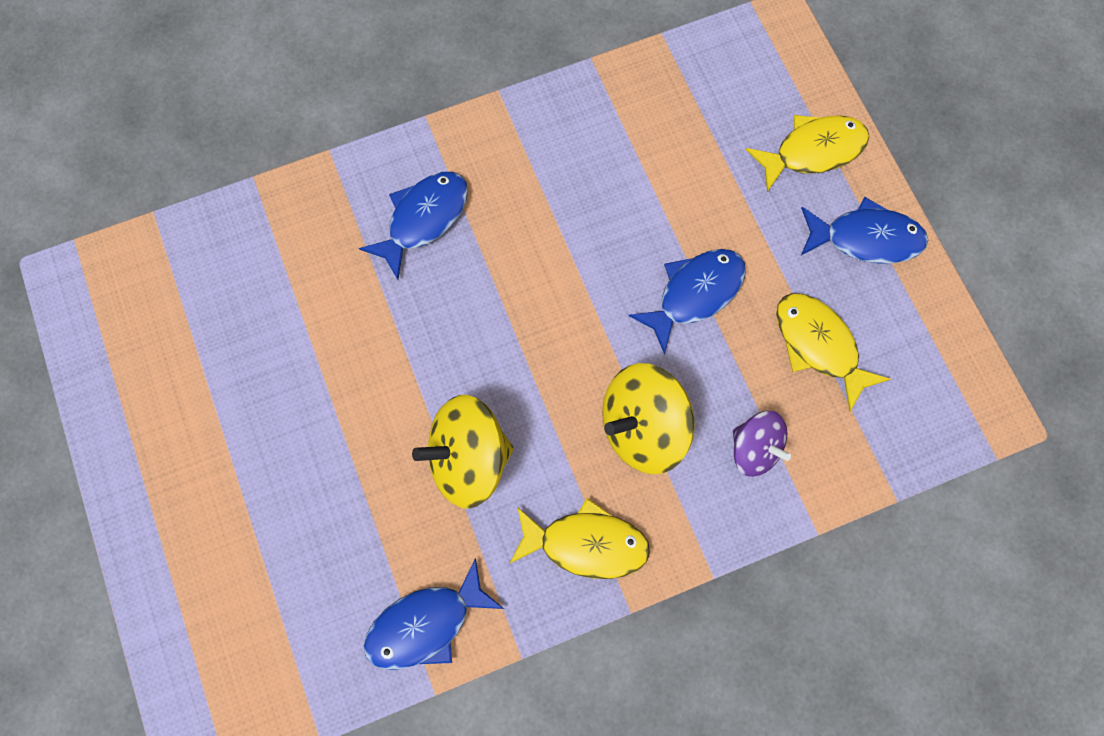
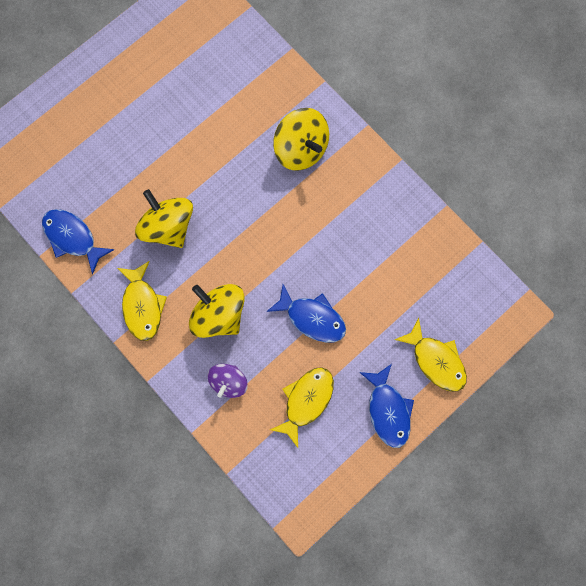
camera: 70 degrees right, 5 degrees up
blue fish [359,172,468,280] -> yellow spinning top [273,108,329,171]

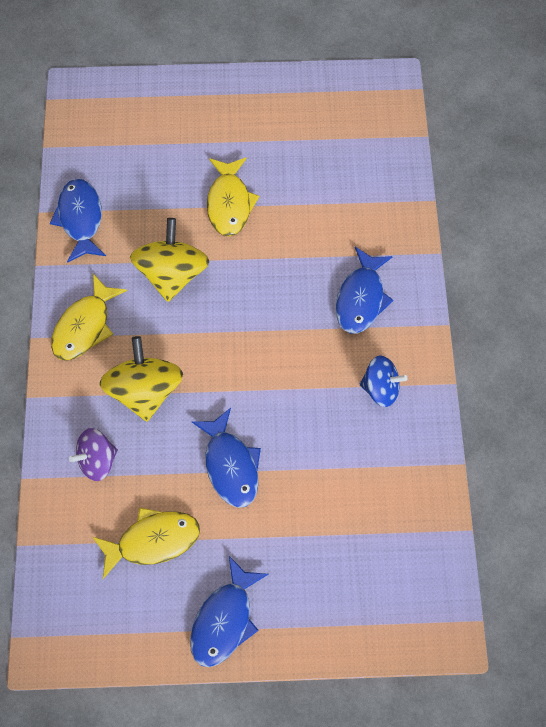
camera: 40 degrees right, 10 degrees down
yellow spinning top [273,108,329,171] -> blue fish [336,247,393,334]
yellow fish [394,318,467,392] -> yellow fish moved to [207,157,259,237]
none -> blue spinning top [360,355,408,407]

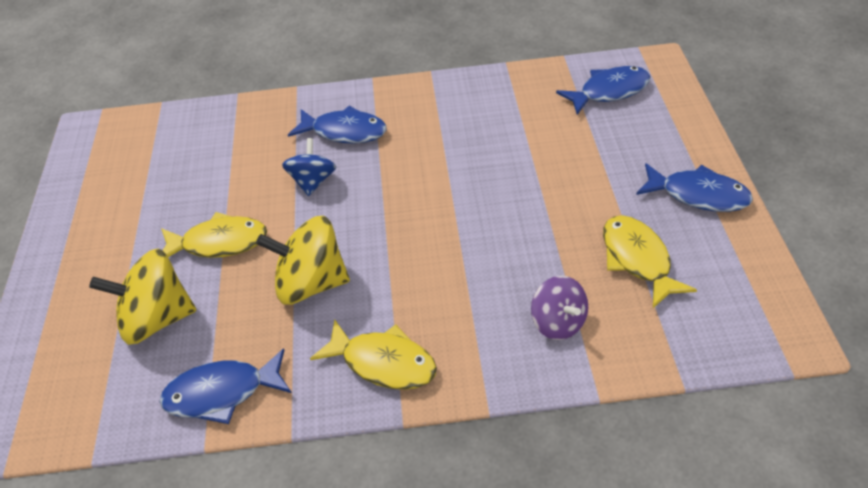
camera: 90 degrees left, 20 degrees down
yellow spinning top [100,336,183,421] -> yellow spinning top moved to [89,249,196,345]
blue fish [192,408,261,508] -> blue fish moved to [556,66,651,115]
blue spinning top [360,355,408,407] -> blue spinning top moved to [282,138,336,196]

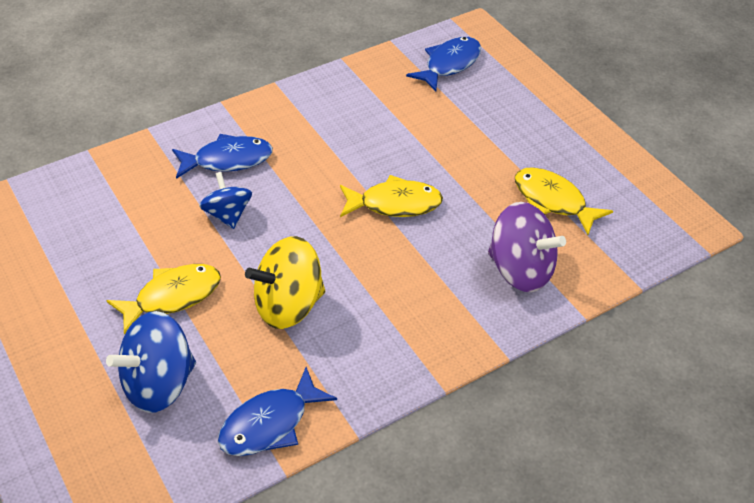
camera: 30 degrees left, 0 degrees up
yellow spinning top [89,249,196,345] -> blue spinning top [106,311,196,413]
yellow fish [310,319,437,390] -> yellow fish moved to [340,175,443,217]
purple spinning top [531,276,588,340] -> purple spinning top [488,202,566,292], size x1.58
blue fish [636,163,753,212] -> none

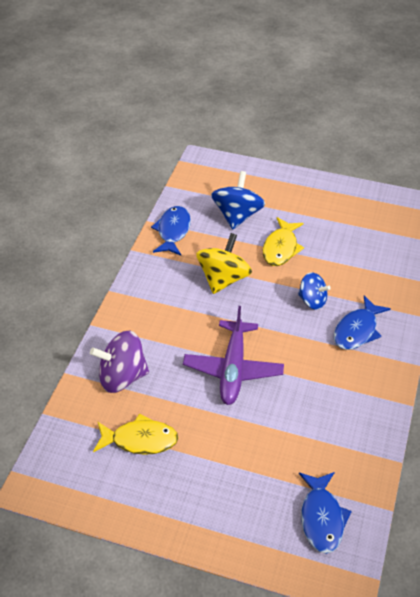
camera: 140 degrees right, 0 degrees up
yellow fish [340,175,443,217] -> purple plane [183,306,284,405]

